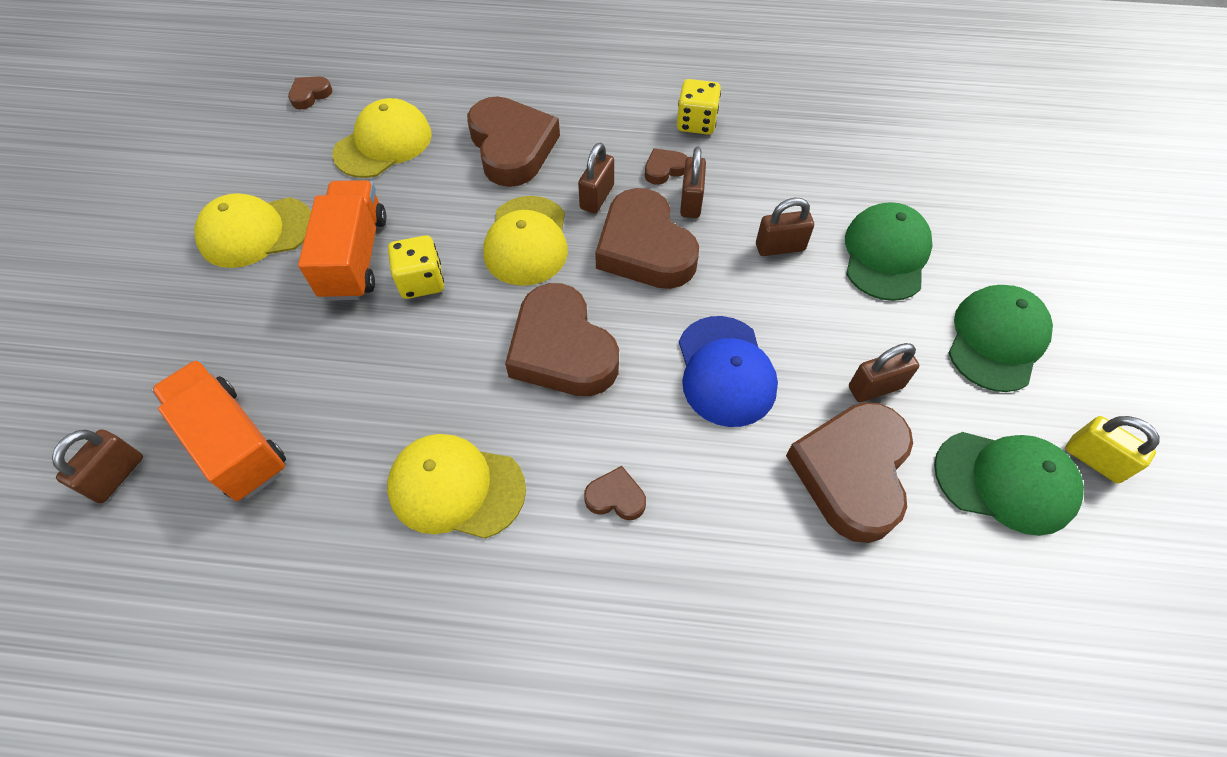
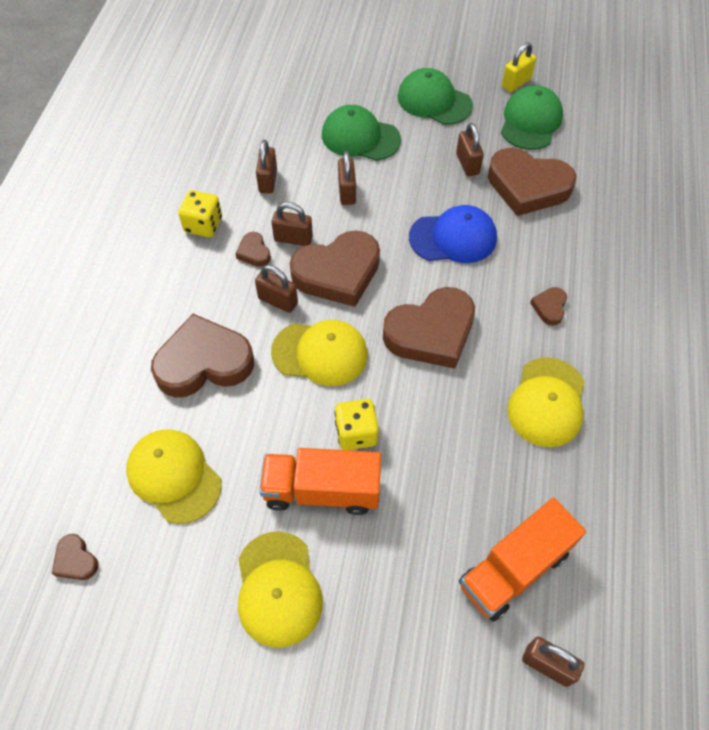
camera: 85 degrees left, 0 degrees up
none -> brown padlock [256,140,277,193]

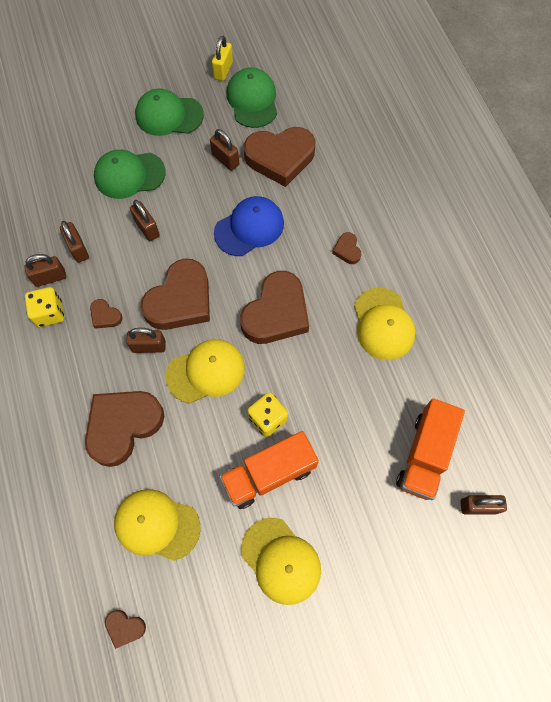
camera: 30 degrees left, 10 degrees up
brown padlock [271,202,313,246] -> brown padlock moved to [24,254,66,287]

